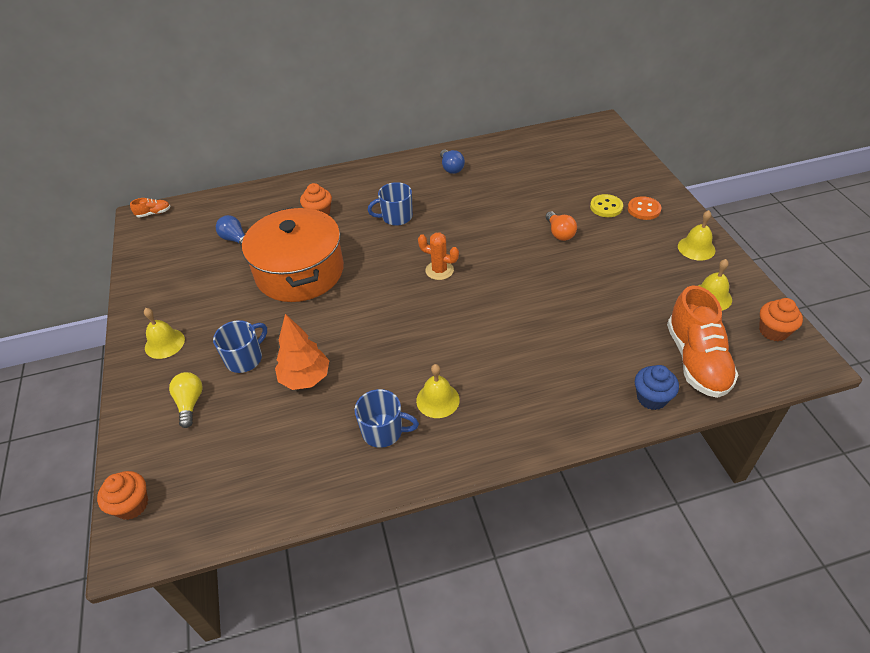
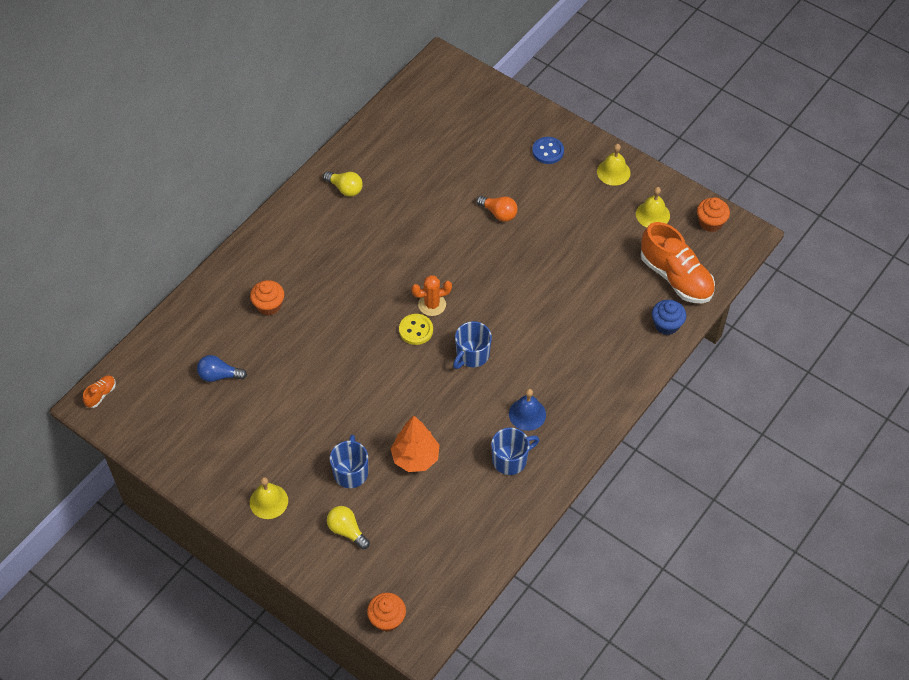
camera: 40 degrees left, 10 degrees up
orange pot [242,207,344,302] -> none
blue mug [368,182,413,226] -> blue mug moved to [453,321,492,369]
yellow bell [416,364,460,418] -> blue bell [509,389,546,431]
blue light bulb [440,150,465,174] -> yellow light bulb [323,171,363,197]
yellow button [590,194,623,217] -> yellow button moved to [399,314,433,345]
orange button [628,196,662,220] -> blue button [532,137,564,164]

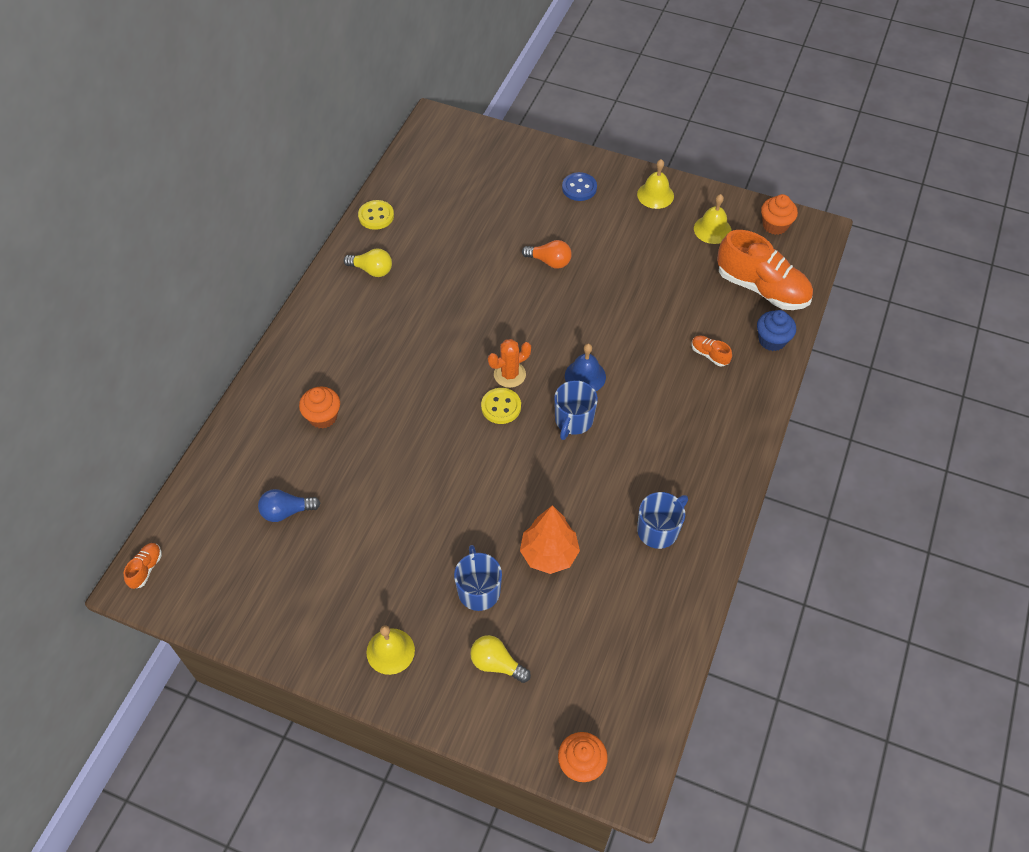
camera: 15 degrees left, 0 degrees up
blue bell [509,389,546,431] -> blue bell moved to [565,344,606,391]
none -> yellow button [358,200,394,230]
none -> orange shoe [692,335,732,366]

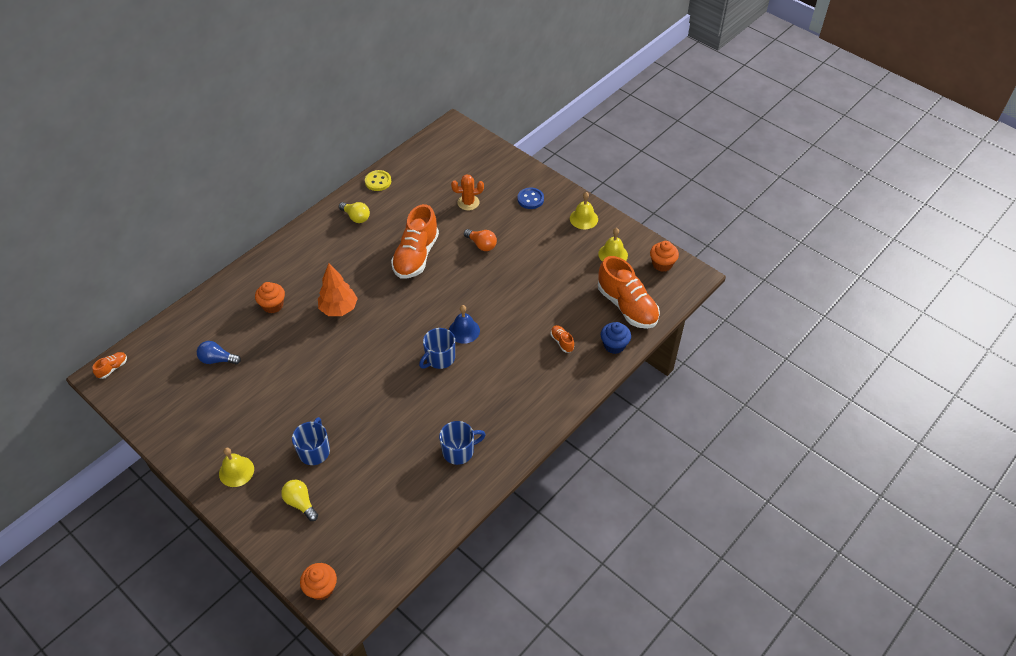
camera: 20 degrees right, 5 degrees down
yellow button [481,388,521,424] -> none
orange cactus [488,339,531,388] -> orange cactus moved to [451,174,484,211]
orange tree [520,505,580,574] -> orange tree moved to [318,263,358,316]
none -> orange shoe [391,204,439,278]

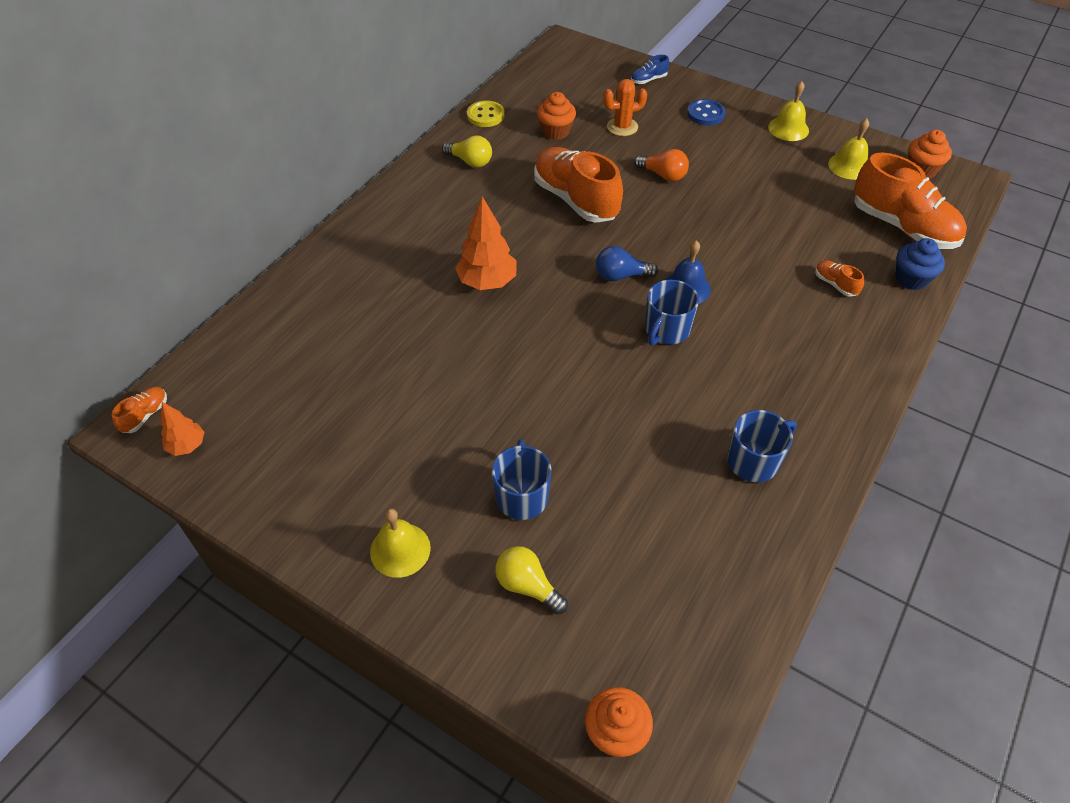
camera: 10 degrees left, 0 degrees up
blue light bulb [197,341,241,364] -> blue light bulb moved to [596,246,658,281]
orange cupcake [255,282,285,313] -> orange cupcake moved to [537,92,576,140]
orange shoe [391,204,439,278] -> orange shoe turned 135 degrees clockwise [534,147,623,223]
none -> orange tree [161,402,204,456]
none -> blue shoe [631,55,669,84]

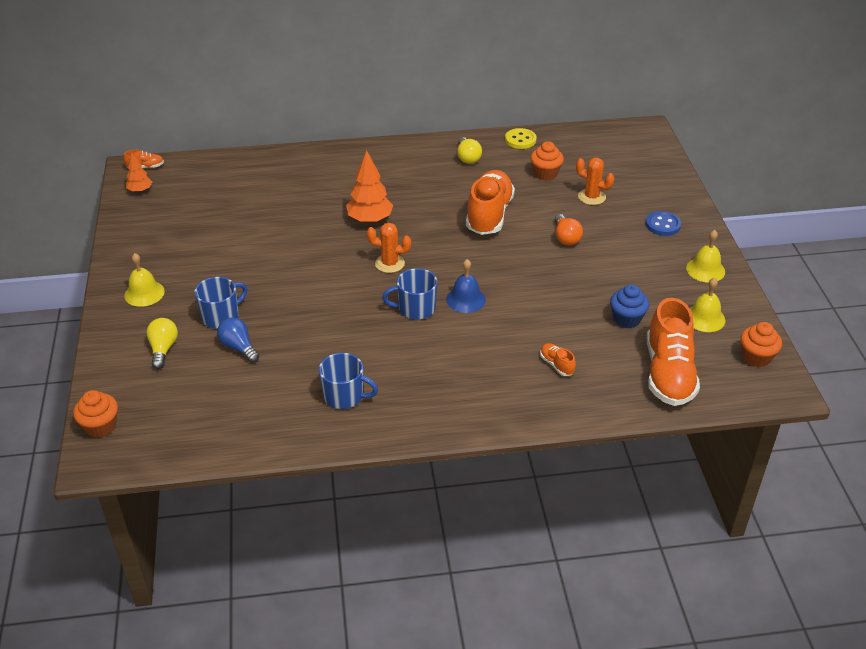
camera: 50 degrees right, 10 degrees down
blue light bulb [596,246,658,281] -> blue light bulb moved to [217,317,259,363]
blue shoe [631,55,669,84] -> none
orange shoe [815,260,864,297] -> orange shoe turned 45 degrees counterclockwise [540,343,576,376]
blue cupcake [895,238,945,290] -> blue cupcake moved to [610,284,649,328]
none -> orange cactus [367,223,411,273]

